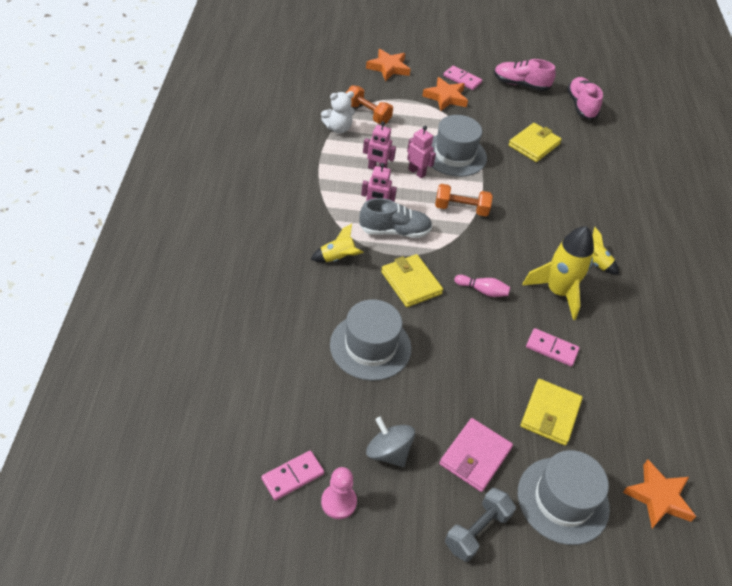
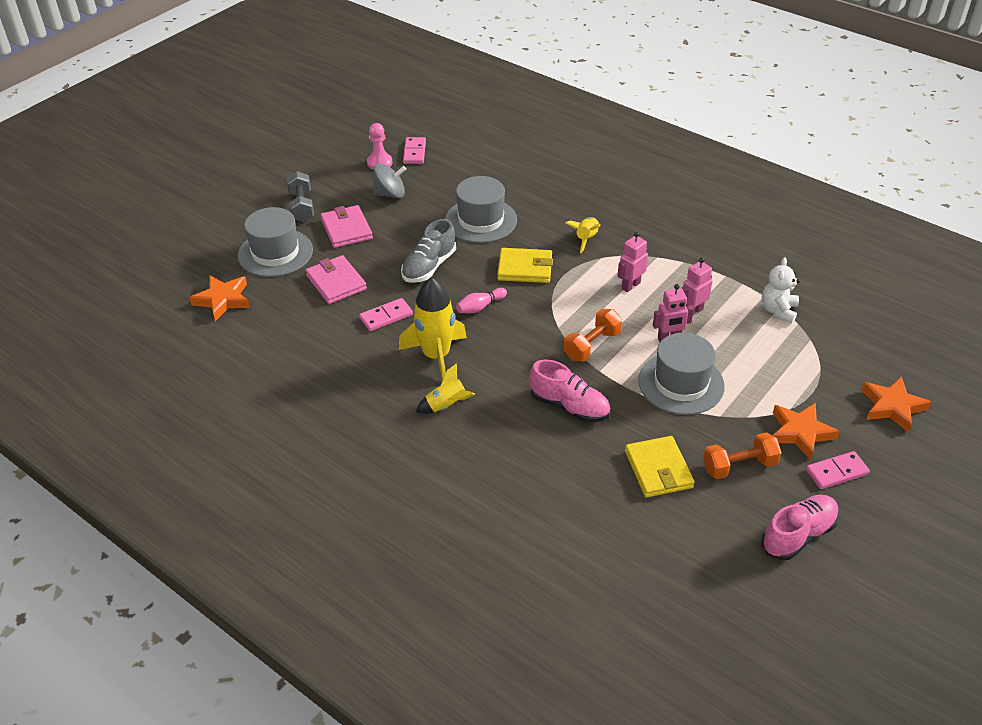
camera: 130 degrees right, 5 degrees down
orange dumbbell [346,85,393,124] -> orange dumbbell moved to [703,432,782,479]
grey shoe [359,198,432,238] -> grey shoe moved to [401,219,456,283]
yellow wallet [521,379,583,446] -> pink wallet [305,255,367,304]
pink shoe [567,77,603,120] -> pink shoe moved to [529,359,611,422]

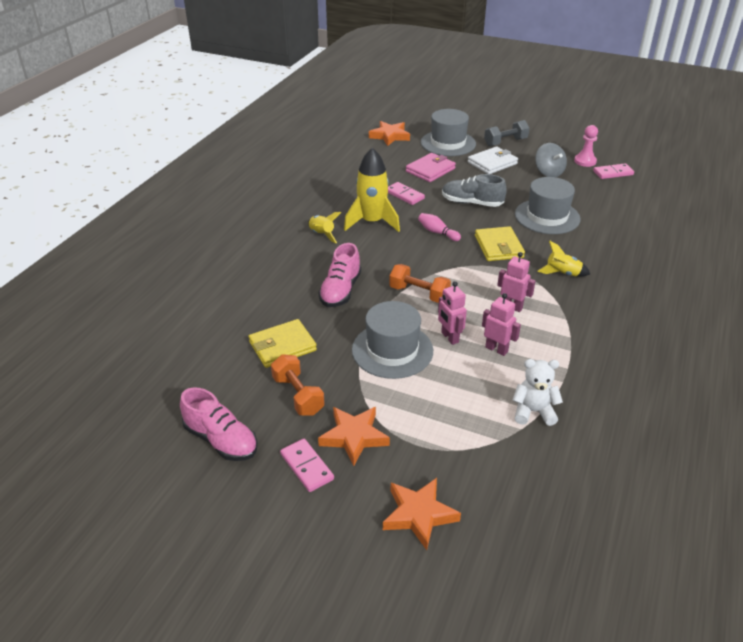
camera: 75 degrees right, 5 degrees down
pink wallet [320,205,373,248] -> white wallet [468,146,518,174]

